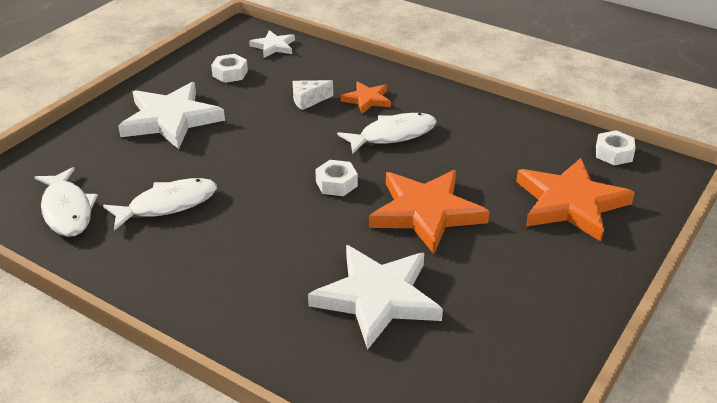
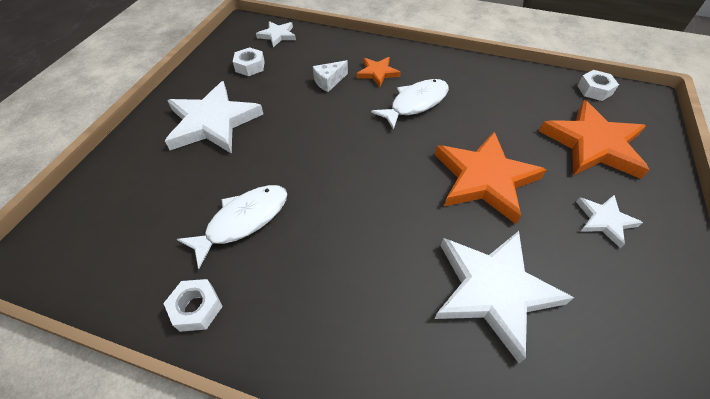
camera: 15 degrees left, 15 degrees up
white fish [34,167,98,237] -> none
white nut [315,160,358,196] -> white nut moved to [163,279,223,332]
none -> white star [576,195,643,248]

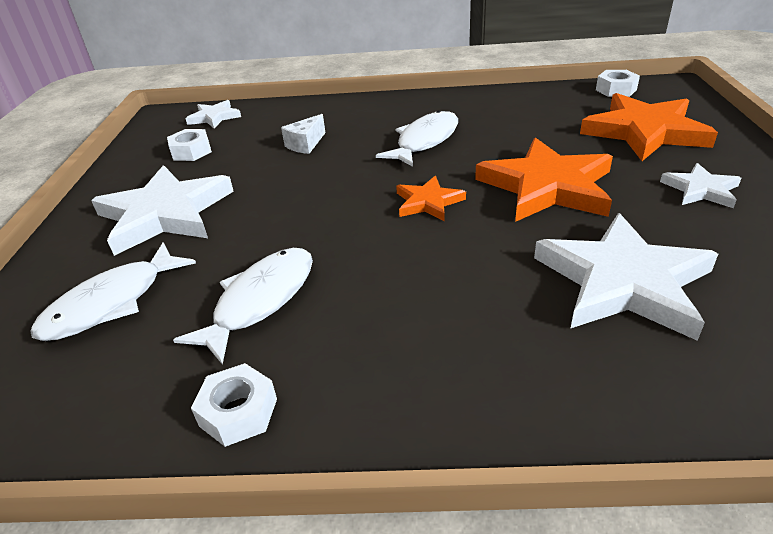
camera: 15 degrees left, 15 degrees down
orange star [356,57,401,87] -> orange star moved to [396,176,466,221]
none -> white fish [30,242,196,341]

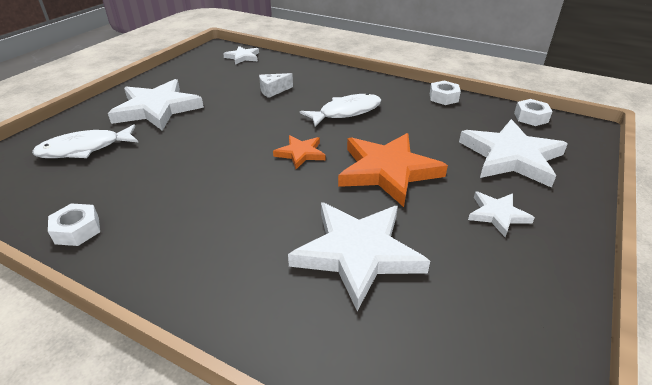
camera: 25 degrees right, 0 degrees up
white nut [167,129,212,161] -> white nut moved to [430,81,461,105]
white fish [173,248,313,365] -> none
orange star [580,93,718,161] -> white star [459,119,568,188]

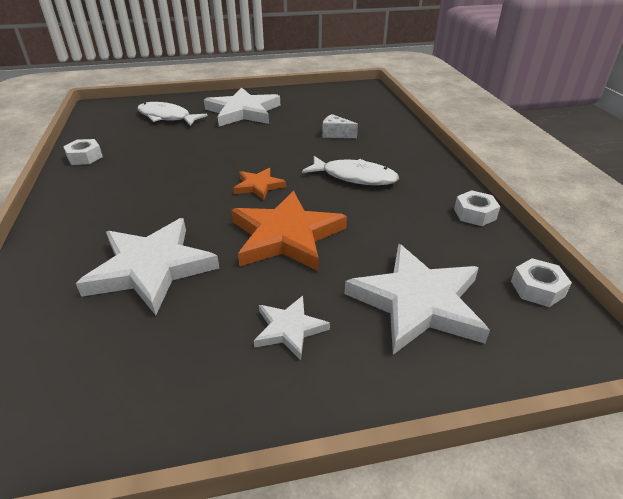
camera: 50 degrees right, 0 degrees up
white star [223,46,259,65] -> none

